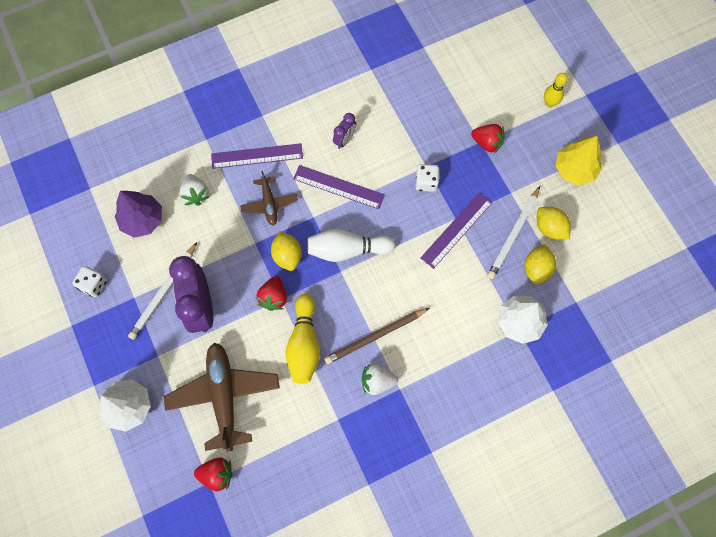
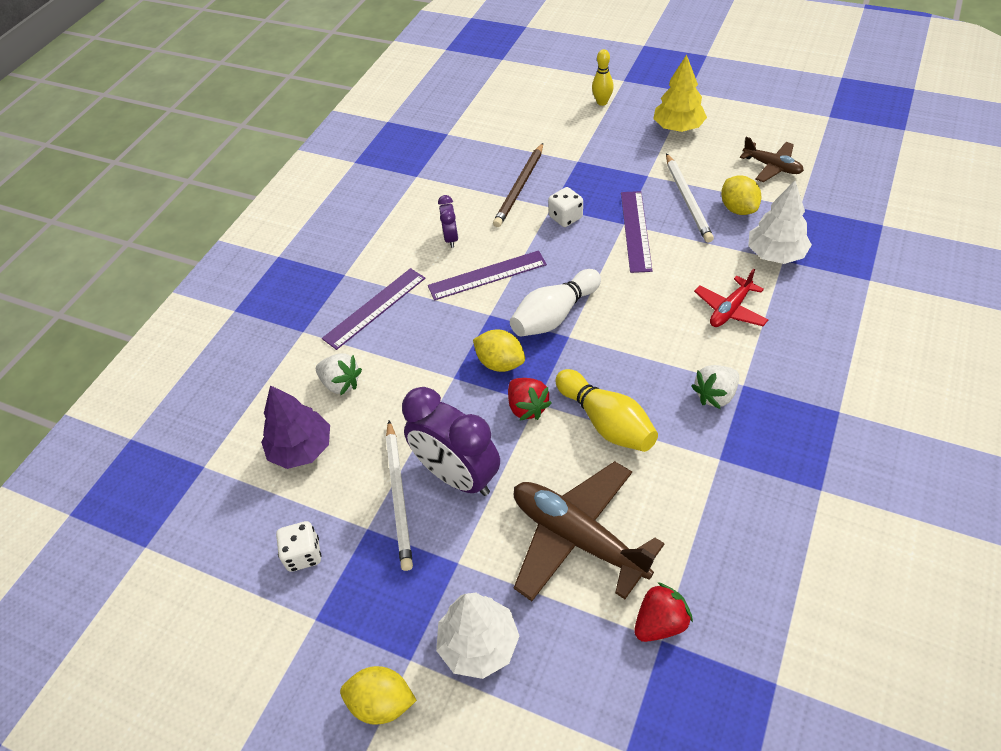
camera: 35 degrees left, 20 degrees down
brown plane [240,171,298,226] -> brown plane moved to [740,137,804,182]
brown pencil [324,308,429,364] -> brown pencil moved to [493,143,543,227]
red strawberry [471,124,504,154] -> none
yellow lemon [537,207,571,240] -> yellow lemon moved to [340,666,417,725]
none -> red plane [694,269,768,327]

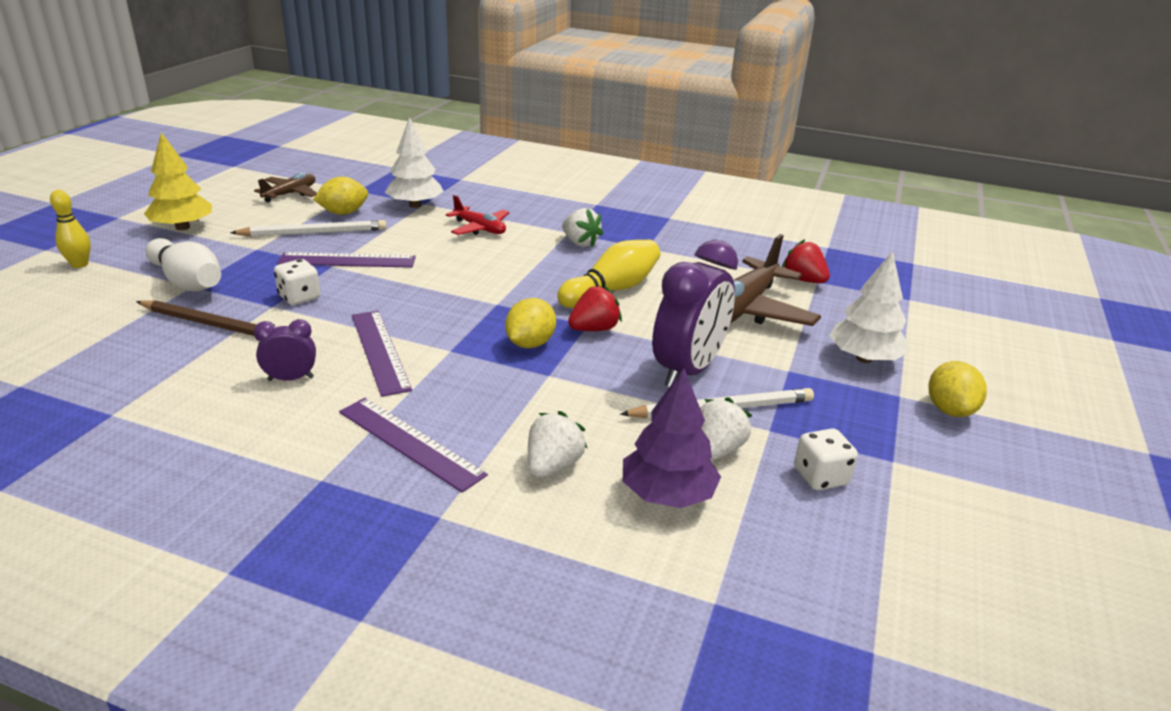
camera: 100 degrees left, 20 degrees down
white bowling pin [510,269,601,337] -> white bowling pin moved to [146,238,221,291]
none -> white strawberry [700,397,752,461]

